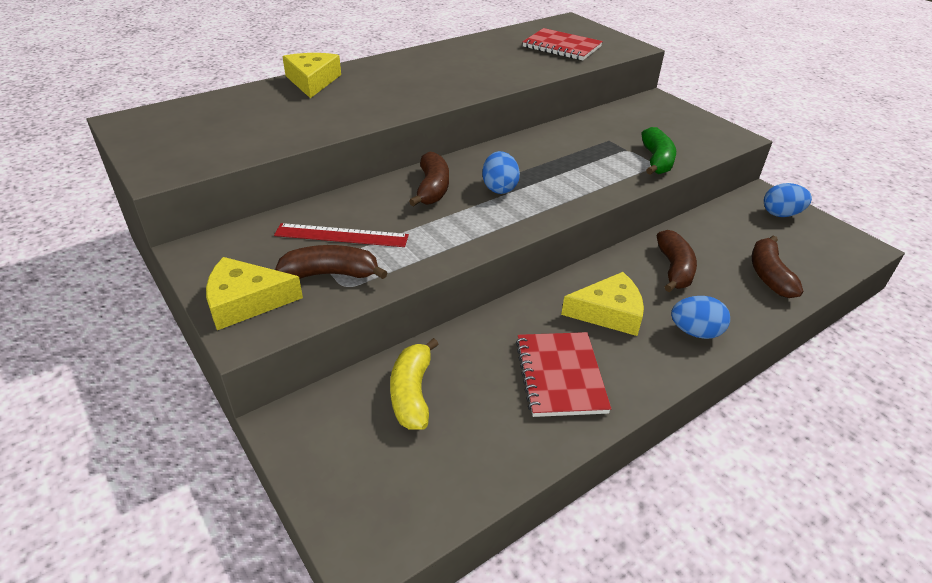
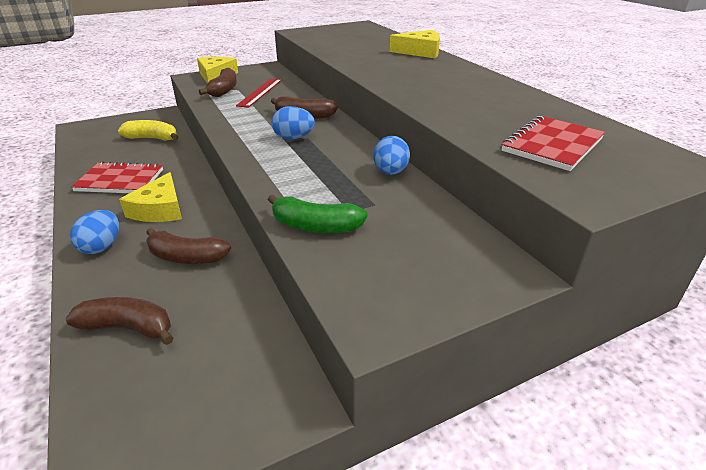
camera: 100 degrees right, 5 degrees down
blue egg [764,183,812,217] -> blue egg moved to [373,136,410,175]

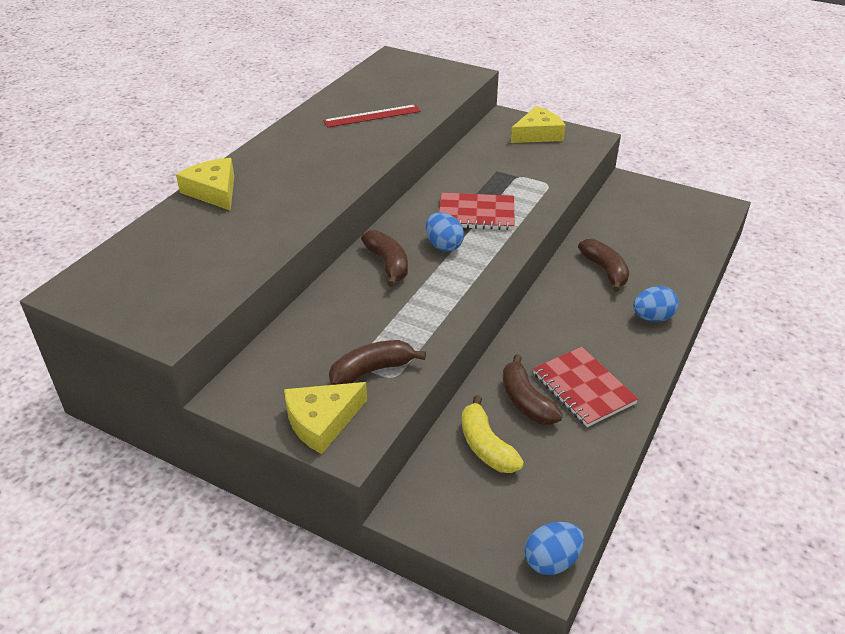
camera: 125 degrees left, 5 degrees up
brown banana [66,297,173,345] -> brown banana moved to [503,354,563,425]
yellow cheese [119,172,182,222] -> yellow cheese moved to [511,106,566,143]
red ruler [236,79,282,108] -> red ruler moved to [323,104,421,128]
green banana [268,195,367,233] -> none
blue egg [373,136,410,175] -> blue egg moved to [524,522,584,575]
red notebook [501,115,605,171] -> red notebook moved to [439,193,514,230]

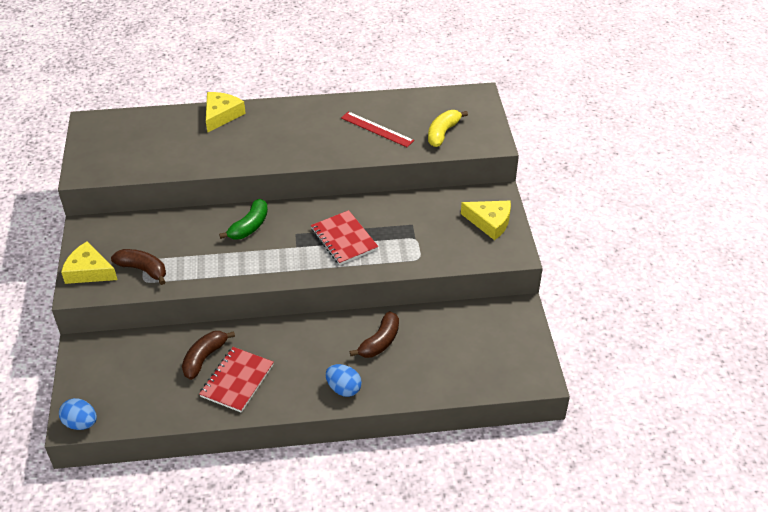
camera: 55 degrees right, 5 degrees up
brown banana [361,230,408,287] -> green banana [219,199,268,240]
blue egg [426,212,464,252] -> none
yellow banana [462,395,524,473] -> yellow banana moved to [428,110,468,147]

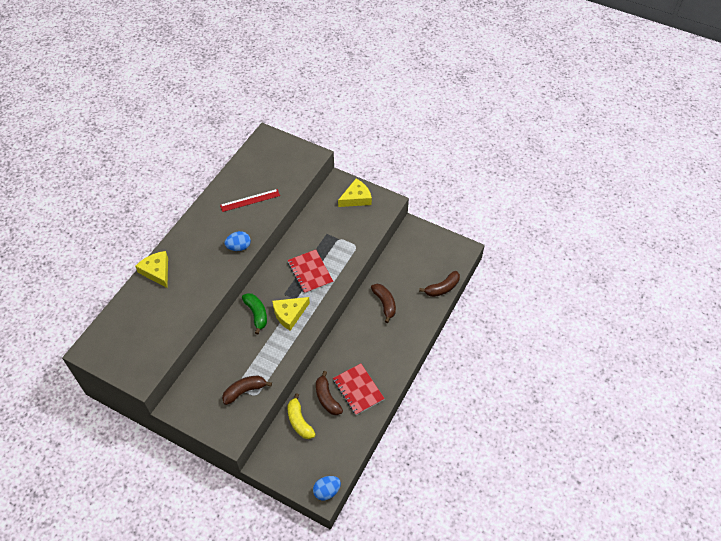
camera: 55 degrees left, 10 degrees up
yellow cheese [61,241,118,284] -> yellow cheese moved to [272,297,310,331]
red notebook [311,210,379,265] -> red notebook turned 60 degrees clockwise [288,250,333,294]
blue egg [326,364,362,397] -> blue egg moved to [225,231,251,251]
yellow banana [428,110,468,147] -> yellow banana moved to [288,393,316,439]
none -> brown banana [419,271,460,297]

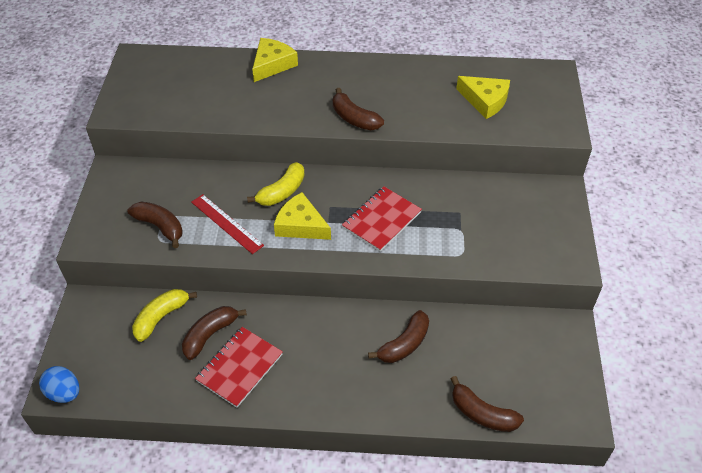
camera: 65 degrees right, 5 degrees down
red ruler [220,189,280,212] -> red ruler moved to [191,194,264,254]
blue egg [225,231,251,251] -> brown banana [333,88,384,130]
green banana [242,293,267,335] -> yellow banana [247,162,305,206]
yellow cheese [338,179,372,207] -> yellow cheese moved to [456,76,510,119]

